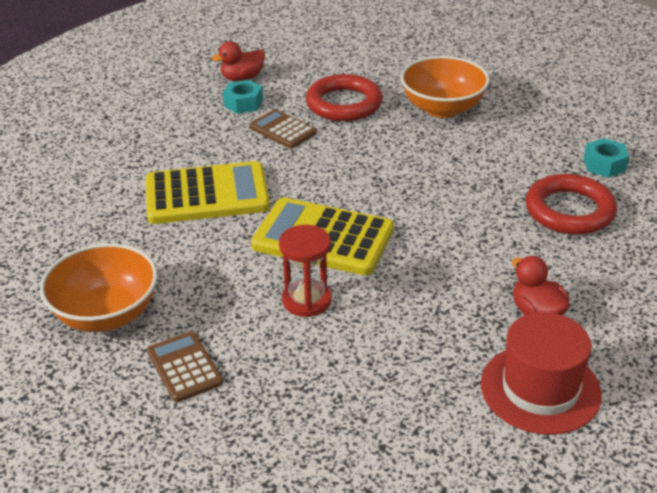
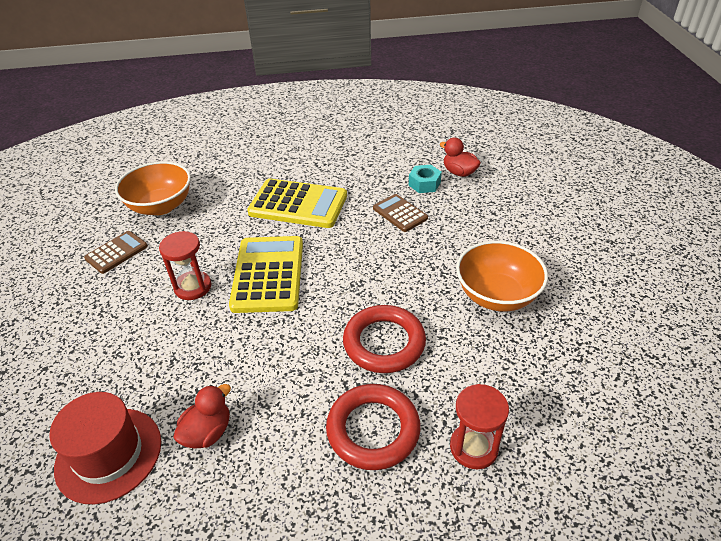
camera: 70 degrees right, 5 degrees up
yellow calculator [146,161,270,224] -> yellow calculator turned 45 degrees counterclockwise [247,179,347,228]
brown calculator [249,109,317,149] -> brown calculator turned 60 degrees counterclockwise [373,194,428,232]
red ring [306,74,383,121] -> red ring moved to [343,305,426,373]
turquoise nut [583,138,629,178] -> red hourglass [450,384,509,469]

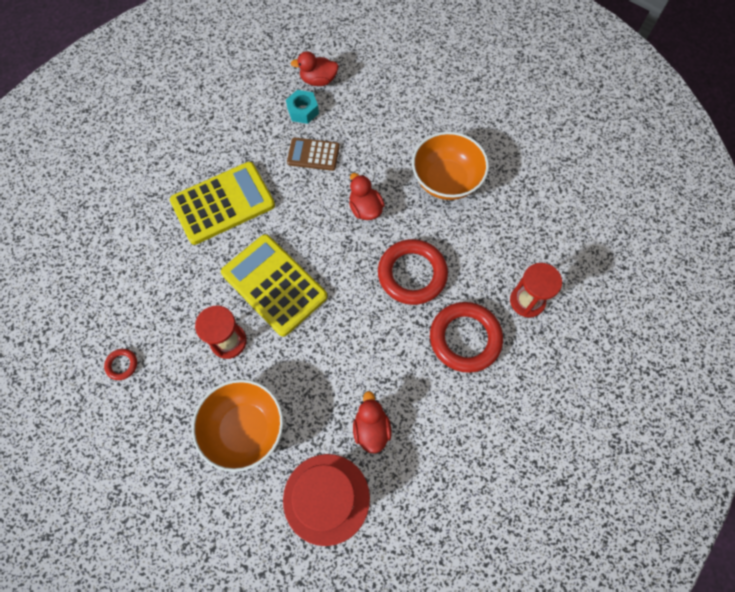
camera: 45 degrees left, 25 degrees up
brown calculator [84,231,148,274] -> red ring [104,349,137,380]
orange bowl [115,161,191,215] -> orange bowl moved to [192,379,283,472]
none -> red duck [349,173,385,220]

